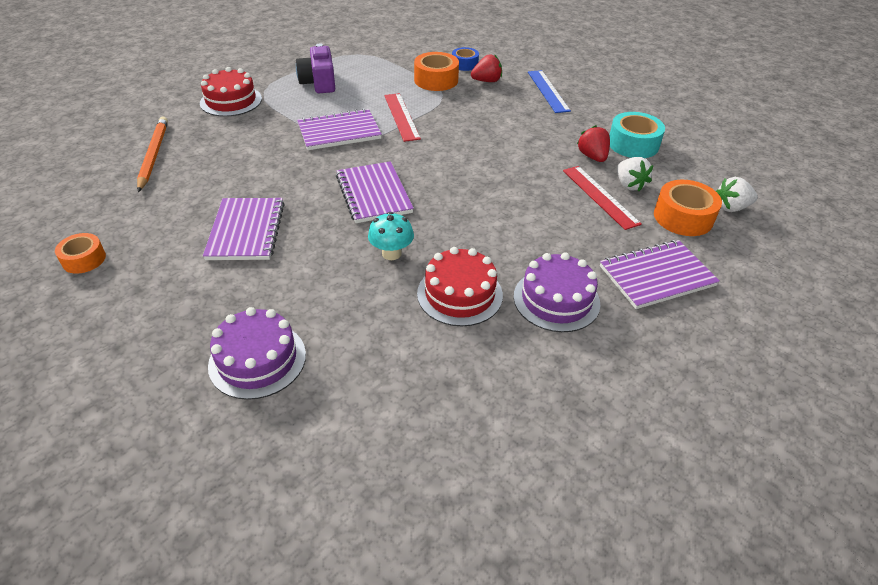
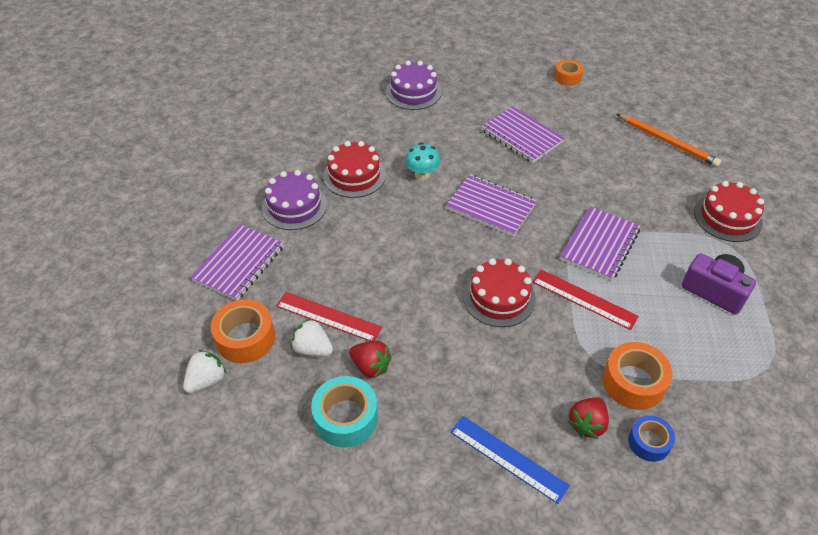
camera: 140 degrees right, 5 degrees up
none -> red cake [463,258,536,327]

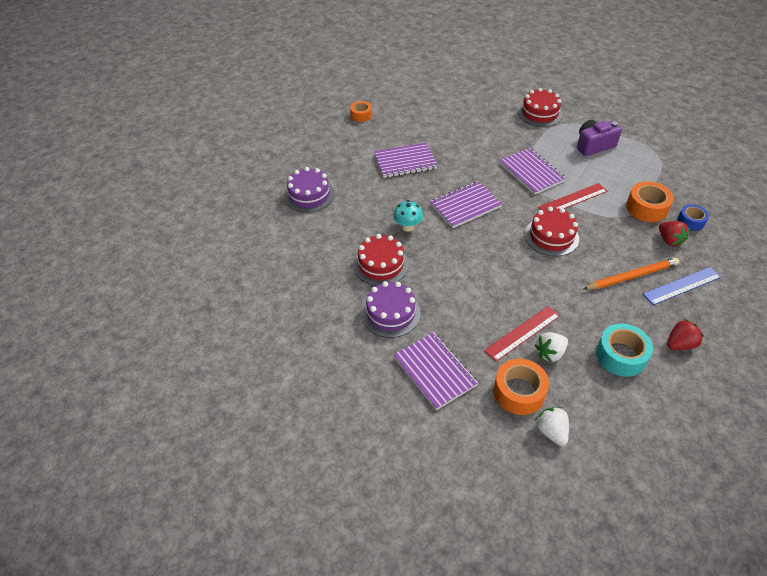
camera: 60 degrees left, 0 degrees up
red strawberry [349,341,392,379] -> red strawberry moved to [667,319,704,350]
orange pencil [617,114,721,167] -> orange pencil moved to [583,258,679,290]

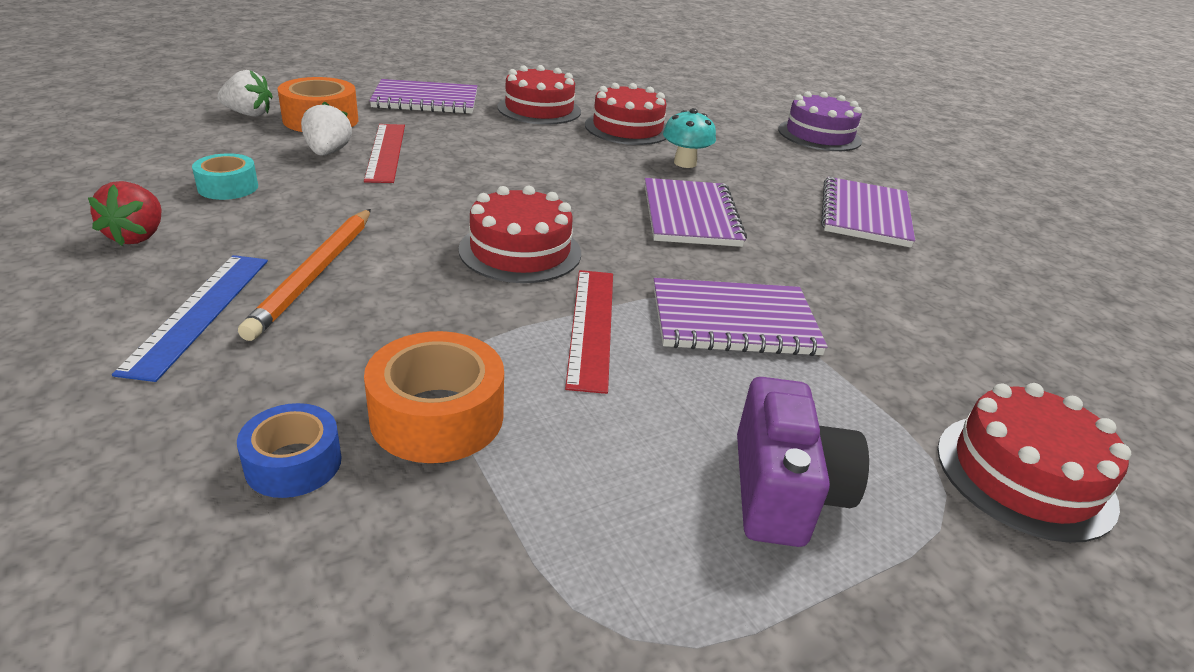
camera: 115 degrees right, 15 degrees down
orange tape [350,101,372,122] -> none
purple cake [361,281,421,338] -> red cake [497,65,581,125]
turquoise tape [596,323,653,377] -> turquoise tape [192,153,258,200], size x0.63
red strawberry [659,221,690,247] -> none

